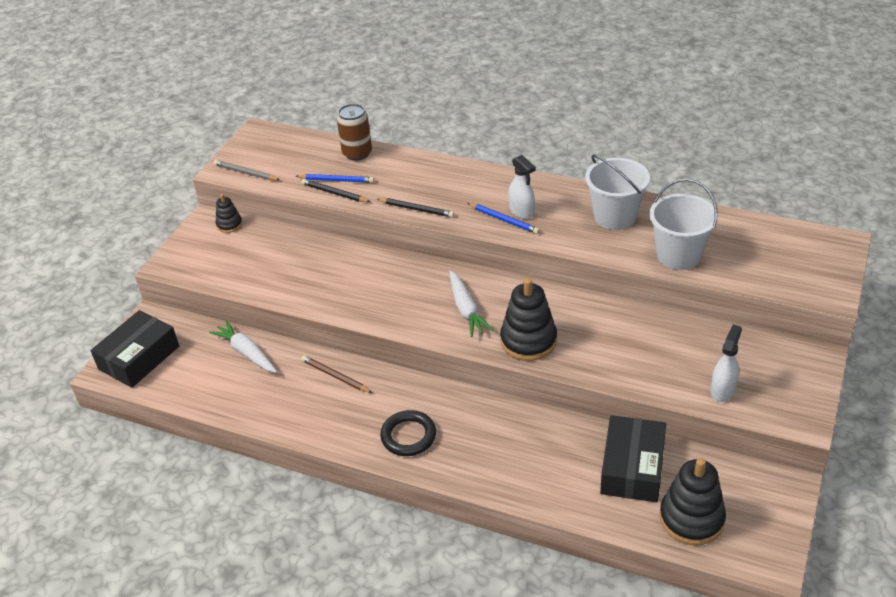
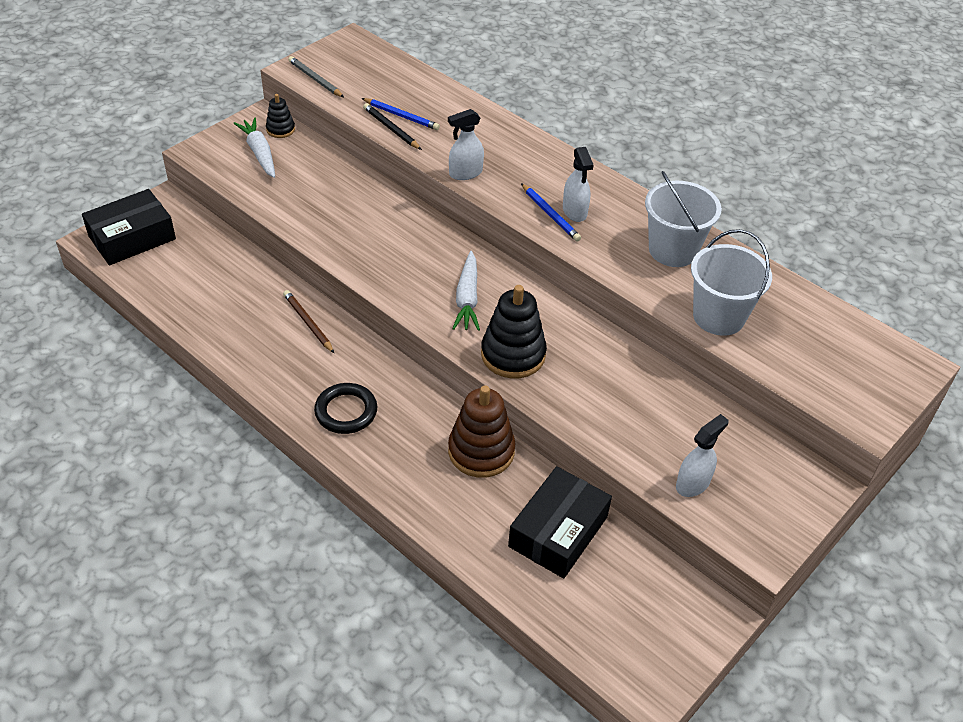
camera: 15 degrees right, 5 degrees up
white carrot [209,320,277,373] -> white carrot moved to [233,117,275,178]
brown can [337,104,372,161] -> none
black pencil [377,198,455,218] -> white spray bottle [448,109,484,180]
black stacking toy [660,458,726,545] -> none
none -> brown stacking toy [448,385,515,478]

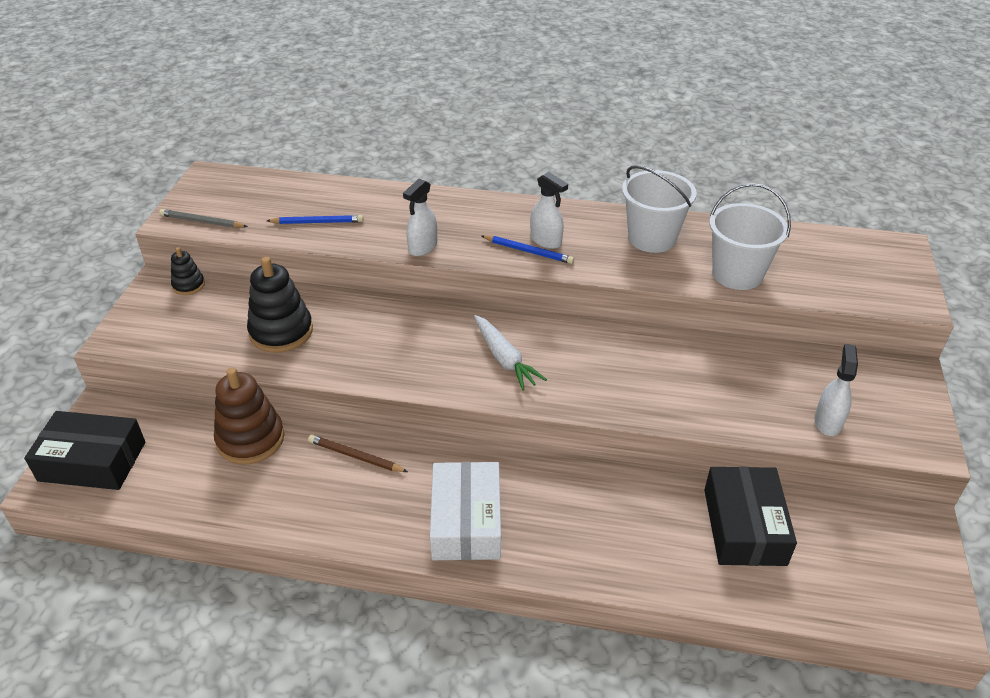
camera: 30 degrees left, 5 degrees down
black box [82,189,176,265] -> black box turned 75 degrees clockwise [24,411,145,490]
white carrot [233,117,275,178] -> none
black ring [314,383,377,434] -> white box [430,462,501,560]
black pencil [363,103,422,150] -> none
brown stacking toy [448,385,515,478] -> brown stacking toy moved to [214,367,284,465]
black stacking toy [481,285,547,379] -> black stacking toy moved to [247,257,313,353]

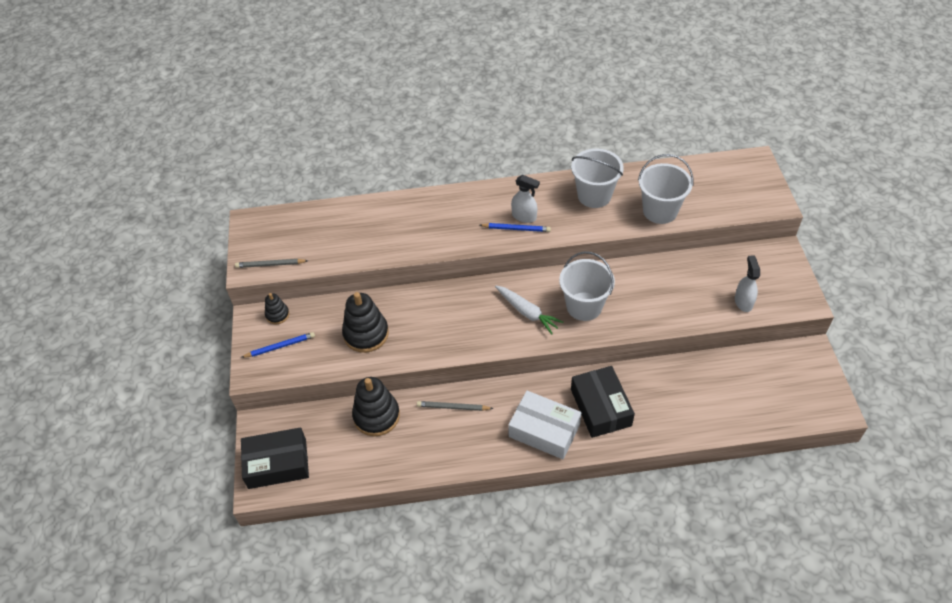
camera: 15 degrees left, 10 degrees up
brown stacking toy [214,367,284,465] -> black stacking toy [352,377,400,436]
blue pencil [267,215,363,224] -> blue pencil moved to [241,332,315,358]
brown pencil [308,435,408,472] -> grey pencil [417,401,493,411]
white spray bottle [403,179,437,256] -> none
white box [430,462,501,560] -> white box turned 45 degrees counterclockwise [508,391,581,459]
black box [704,467,797,566] -> black box moved to [571,366,635,438]
none -> white bucket [559,251,615,321]

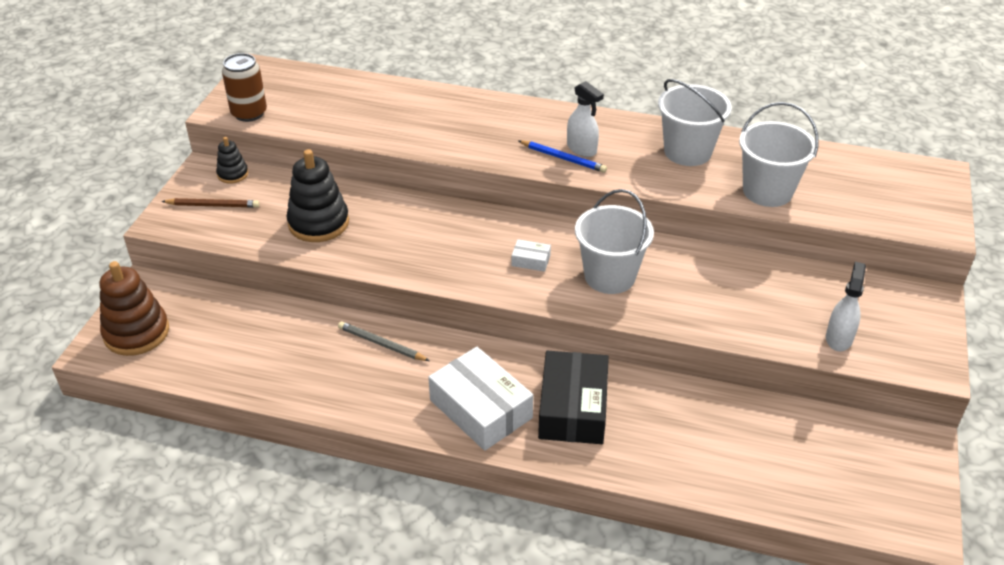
camera: 20 degrees right, 10 degrees down
grey pencil [235,259,308,268] -> brown can [222,53,267,122]
blue pencil [241,332,315,358] -> brown pencil [161,198,260,208]
black box [241,427,309,489] -> brown stacking toy [100,261,169,356]
black stacking toy [352,377,400,436] -> none
white carrot [495,286,563,335] -> white box [511,239,551,272]

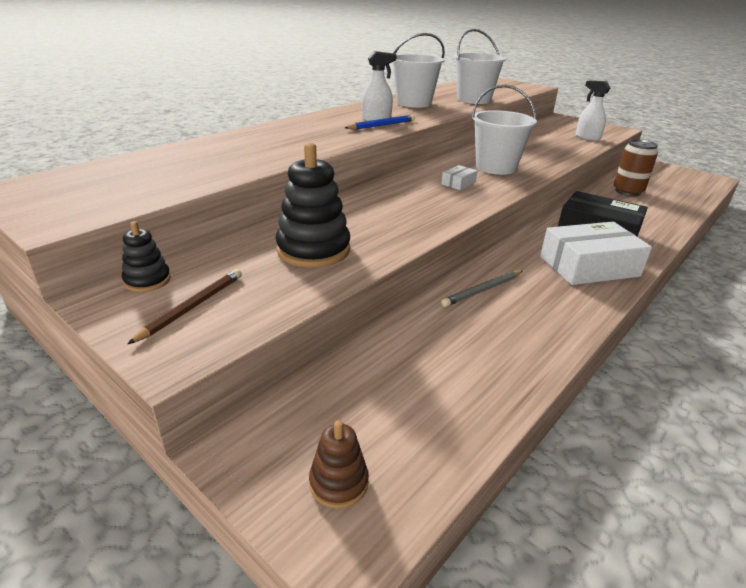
camera: 65 degrees left, 10 degrees down
brown stacking toy [100,261,169,356] -> brown stacking toy [309,420,369,509], size x0.53
brown can [222,53,267,122] -> brown can moved to [614,139,658,196]

